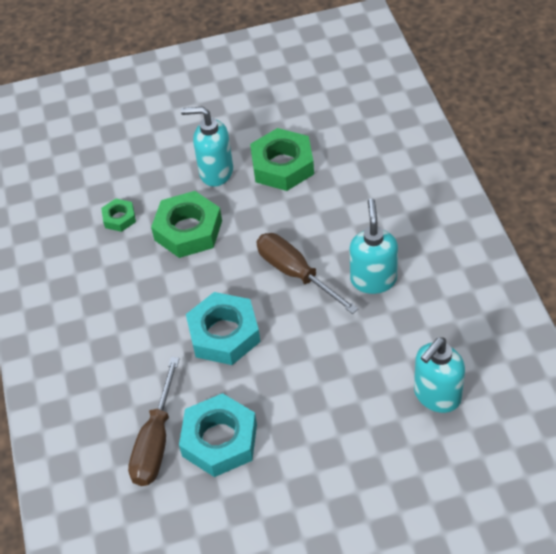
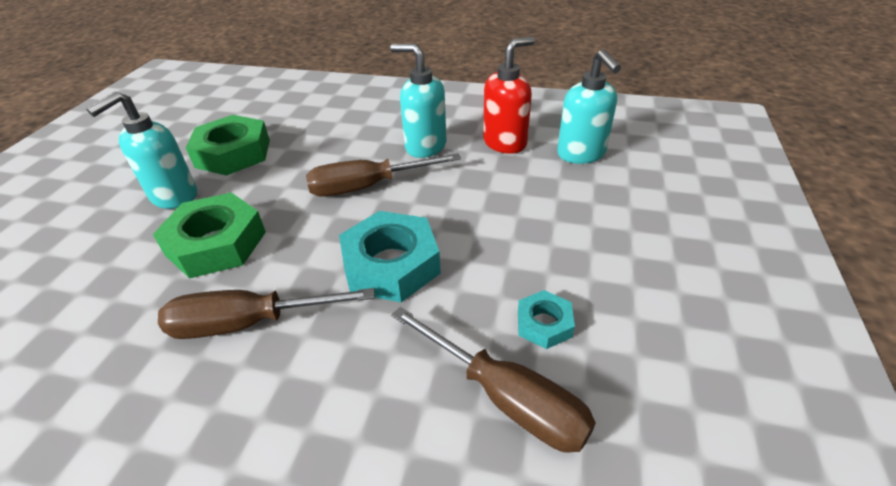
camera: 65 degrees left, 10 degrees down
green nut [101,199,136,232] -> none
turquoise nut [179,393,257,477] -> turquoise nut [518,290,575,349], size x0.52
none -> brown screwdriver [158,288,375,339]
none -> red soap dispenser [483,36,535,154]

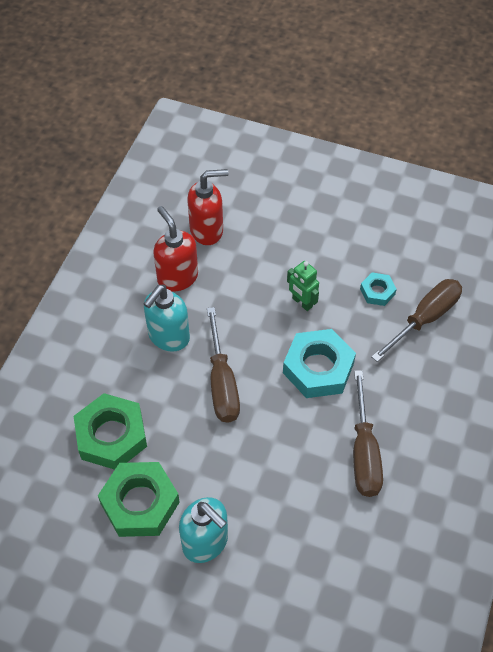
camera: 85 degrees left, 15 degrees up
green nut [153,192,266,279] -> green nut moved to [74,393,147,470]
turquoise soap dispenser [557,49,621,164] -> red soap dispenser [187,169,229,245]
none -> green robot [287,261,319,311]

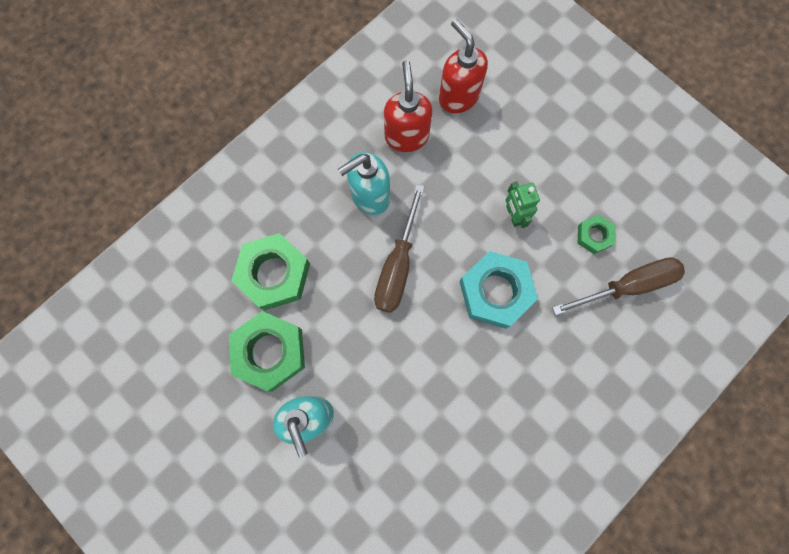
camera: 25 degrees right, 20 degrees up
red soap dispenser [187,169,229,245] -> red soap dispenser turned 135 degrees counterclockwise [439,19,488,113]
brown screwdriver [353,370,383,497] -> none
turquoise nut [360,273,397,306] -> green nut [578,215,615,254]

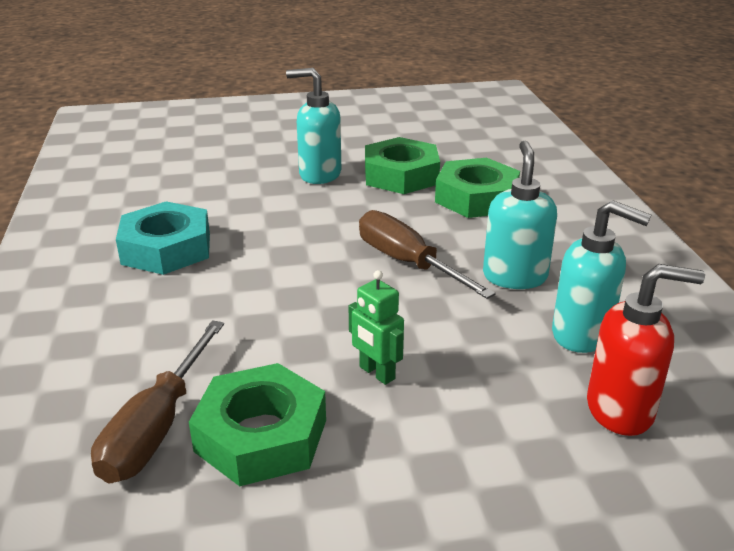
camera: 125 degrees right, 45 degrees down
red soap dispenser [384,60,432,152] -> turquoise soap dispenser [552,200,651,353]
turquoise nut [459,251,538,329] -> turquoise nut moved to [116,201,210,275]
green robot [506,181,540,228] -> green robot turned 150 degrees counterclockwise [349,270,404,385]
green nut [578,215,615,254] -> green nut [189,363,326,486], size x1.94

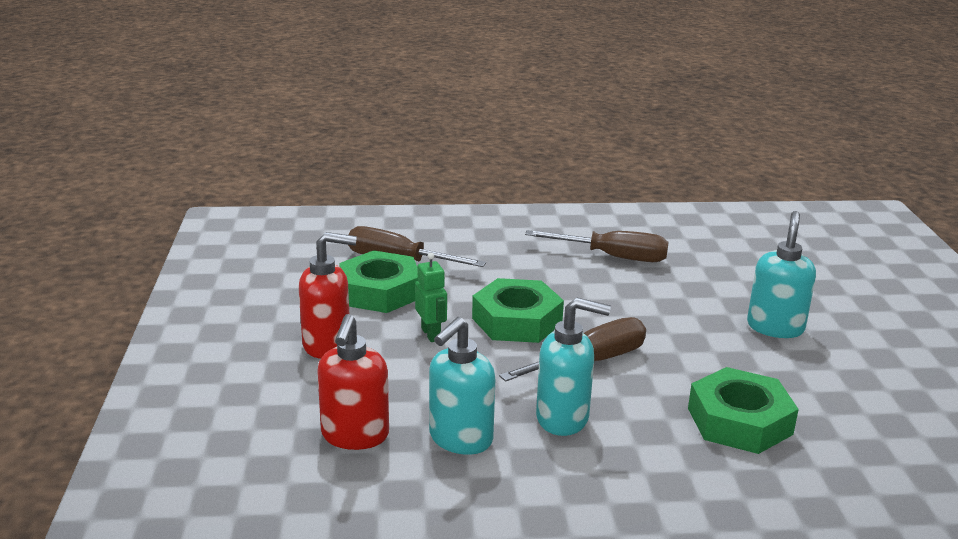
camera: 95 degrees right, 5 degrees down
turquoise nut [116,201,210,275] -> brown screwdriver [525,230,669,262]
green robot [349,270,404,385] -> green robot turned 105 degrees clockwise [415,253,447,342]
green nut [365,137,440,194] -> green nut moved to [472,278,564,343]
none -> red soap dispenser [299,232,357,359]

